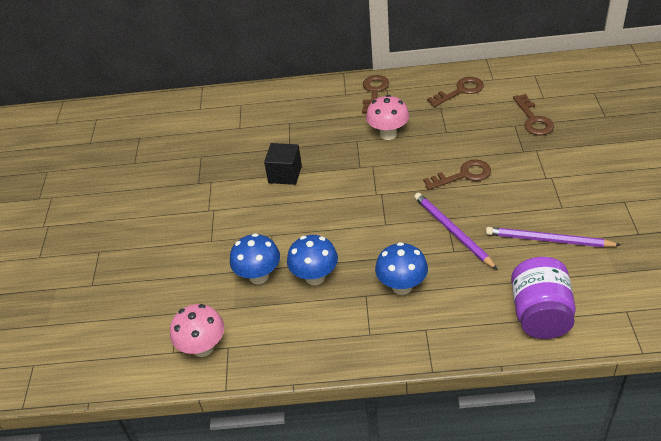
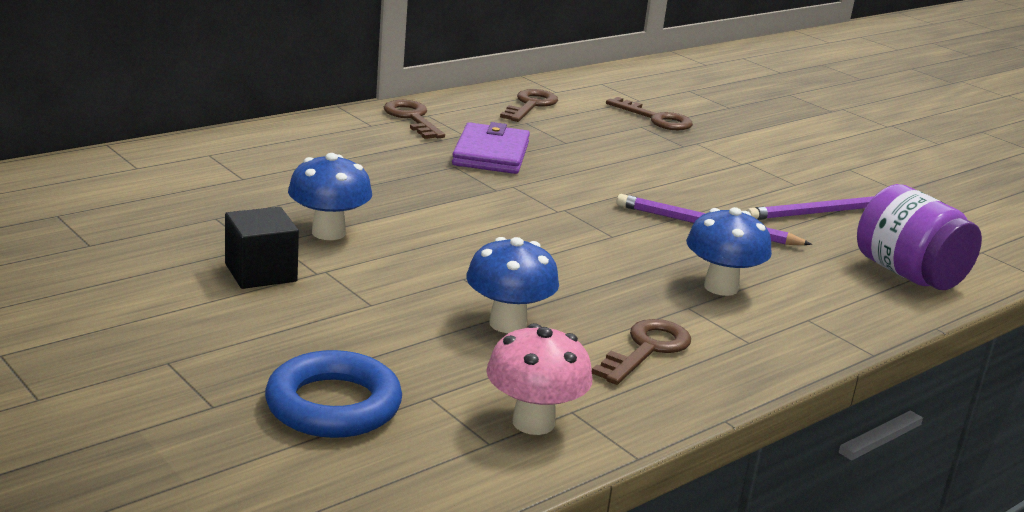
camera: 45 degrees left, 20 degrees down
black cube [264,143,302,185] -> black cube moved to [225,207,299,289]
blue mushroom [287,235,338,285] -> blue mushroom moved to [288,153,372,240]
pink mushroom [366,95,409,140] -> purple wallet [452,122,530,174]
brown key [423,159,491,190] -> brown key moved to [592,319,691,385]
none -> blue ring [265,350,402,438]

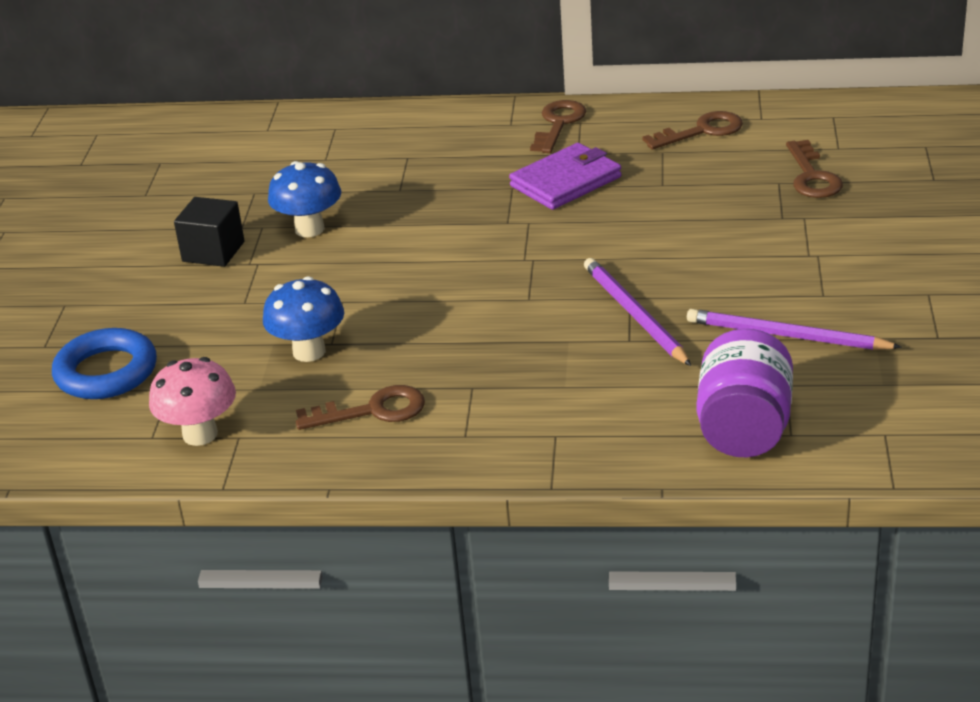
camera: 50 degrees right, 10 degrees up
blue mushroom [686,207,772,296] -> none

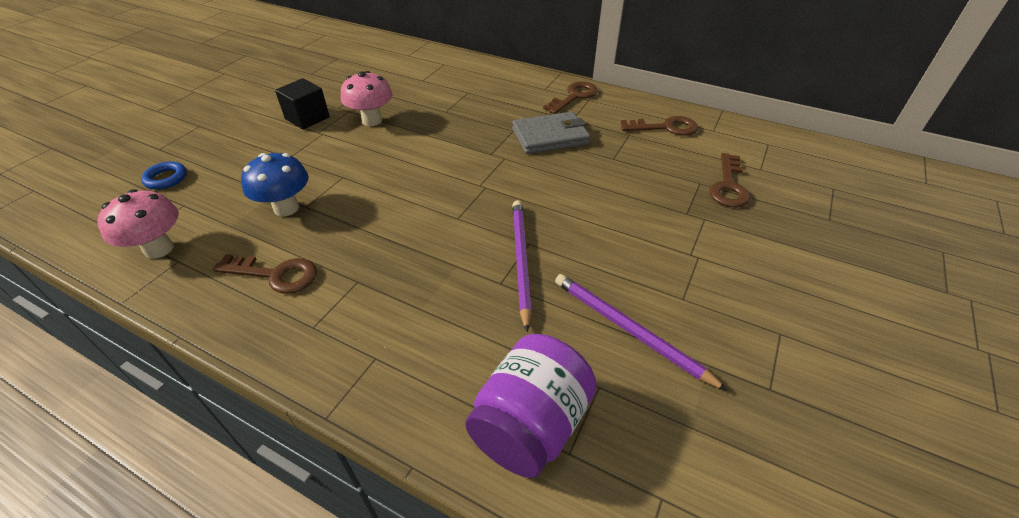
camera: 20 degrees right, 10 degrees up
blue ring [52,328,157,399] -> blue ring [141,161,187,190], size x0.56
blue mushroom [268,161,341,237] -> pink mushroom [341,71,393,126]
purple wallet [509,143,622,210] -> grey wallet [512,112,590,154]

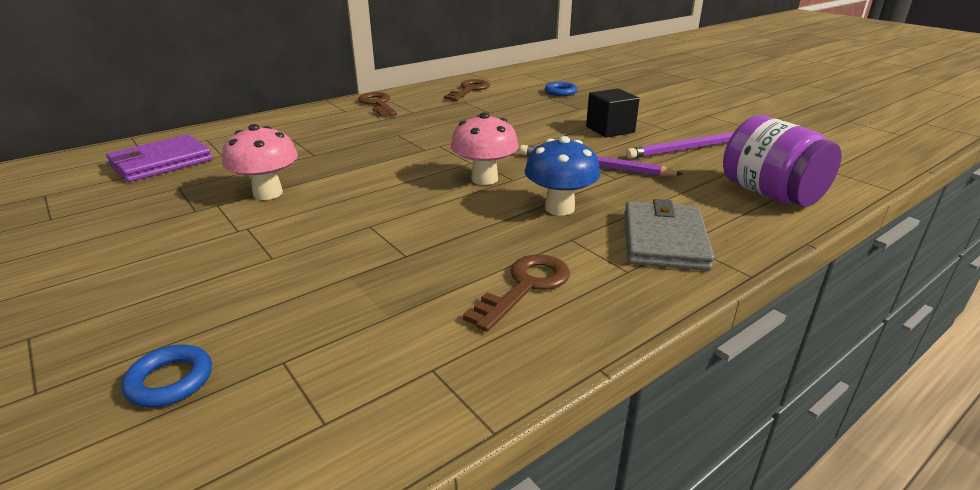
camera: 65 degrees left, 15 degrees down
pink mushroom [97,189,179,259] -> pink mushroom moved to [451,112,519,185]
blue mushroom [241,153,309,216] -> blue mushroom moved to [525,136,600,216]
black cube [275,78,330,130] -> black cube moved to [586,89,640,138]
grey wallet [512,112,590,154] -> grey wallet moved to [624,199,714,271]
brown key [709,153,750,207] -> blue ring [545,82,577,96]
none -> purple wallet [106,135,213,182]

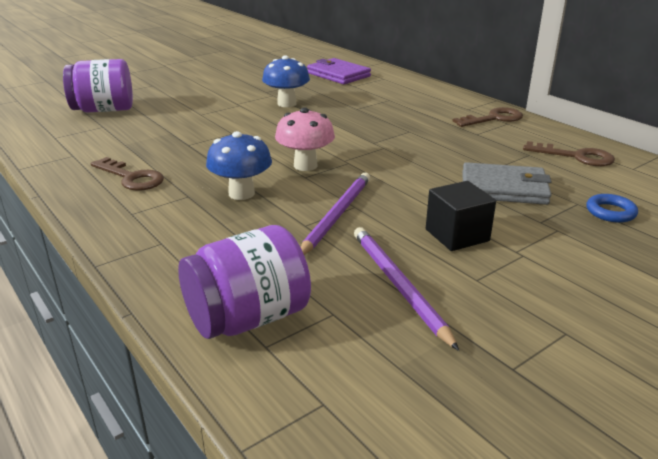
camera: 90 degrees right, 0 degrees up
blue ring [121,344,212,407] -> purple jar [63,59,133,112]
pink mushroom [222,124,298,200] -> blue mushroom [262,55,310,107]
grey wallet [624,199,714,271] -> grey wallet moved to [462,162,551,205]

